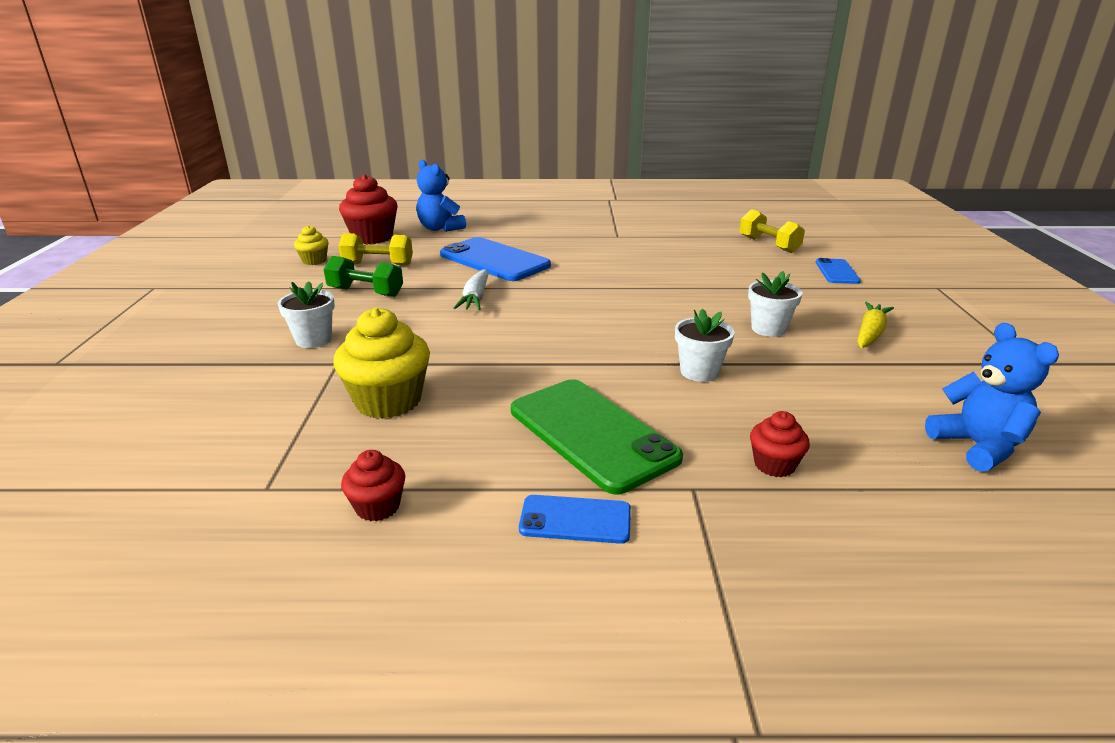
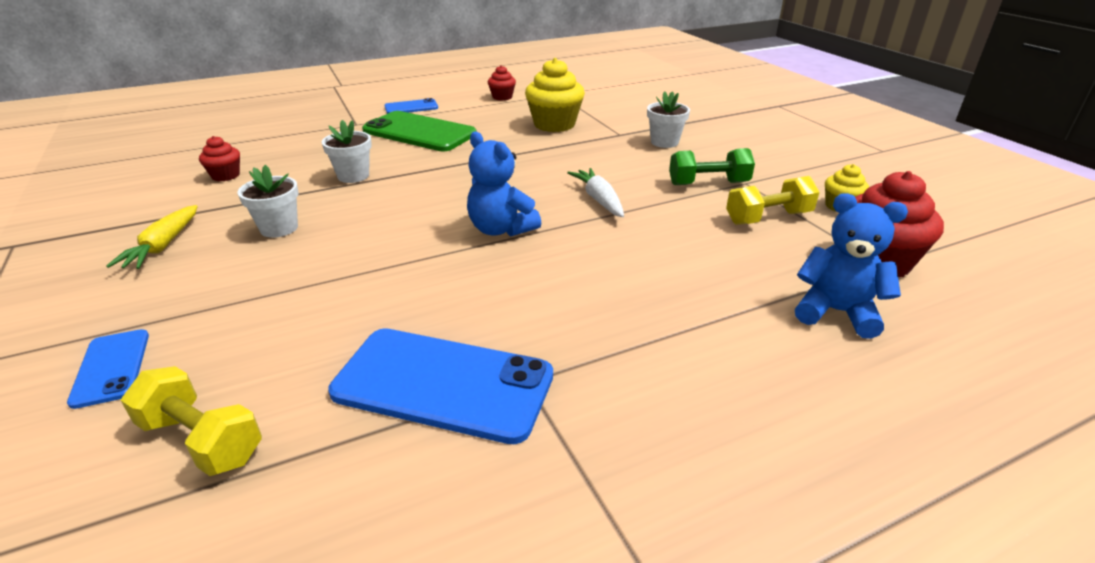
camera: 155 degrees right, 5 degrees up
blue phone [440,237,551,281] -> blue phone moved to [328,328,553,444]
red cupcake [750,411,810,477] -> red cupcake moved to [199,136,240,181]
blue teddy bear [925,323,1059,471] -> blue teddy bear moved to [467,132,541,237]

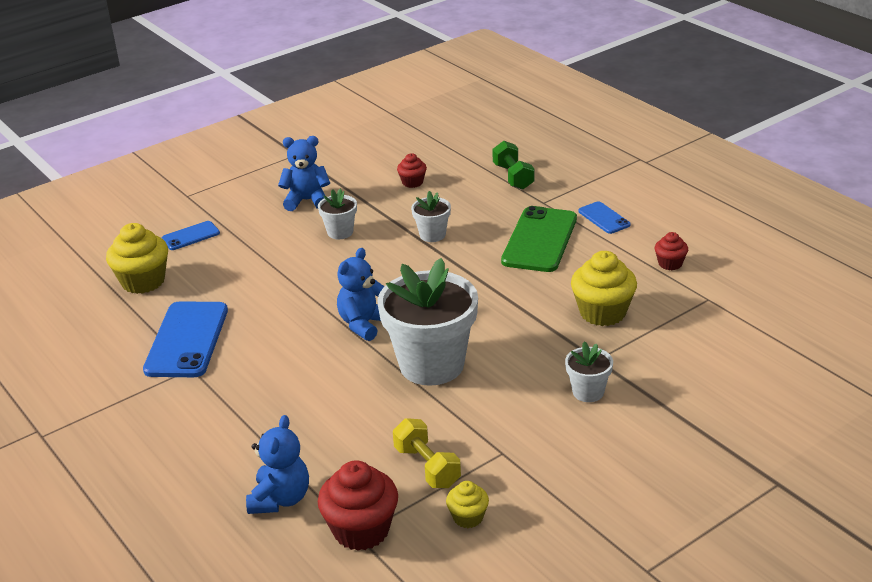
camera: 80 degrees right, 0 degrees up
yellow carrot [106,205,198,269] -> blue teddy bear [278,136,330,211]
yellow dumbbell [121,366,262,476] -> yellow cupcake [106,223,168,294]
white carrot [567,168,624,217] -> white flower pot [378,258,478,386]
green dumbbell [669,148,755,185] -> green dumbbell moved to [492,141,534,190]

